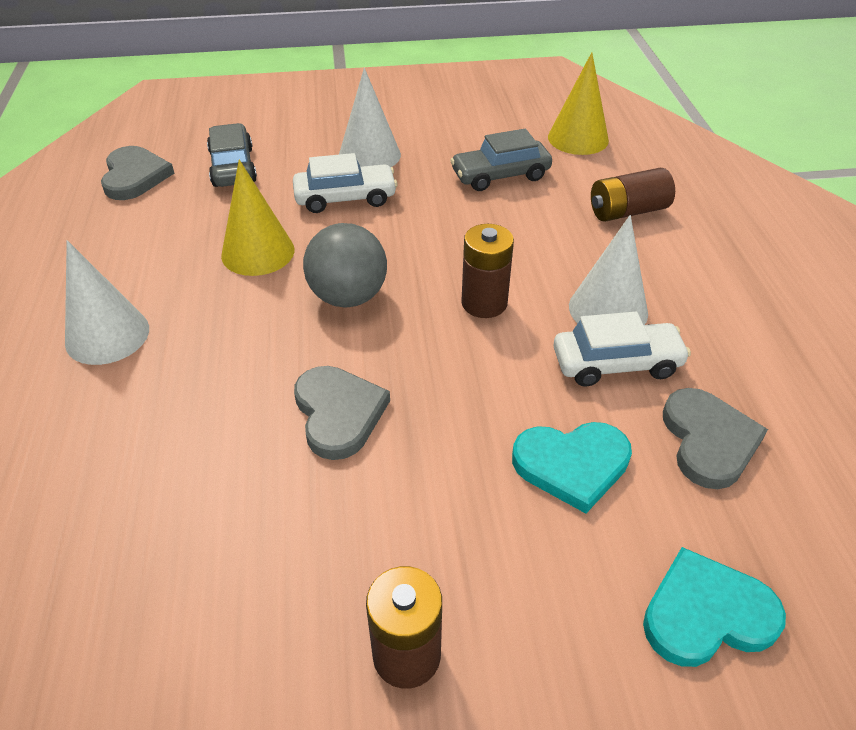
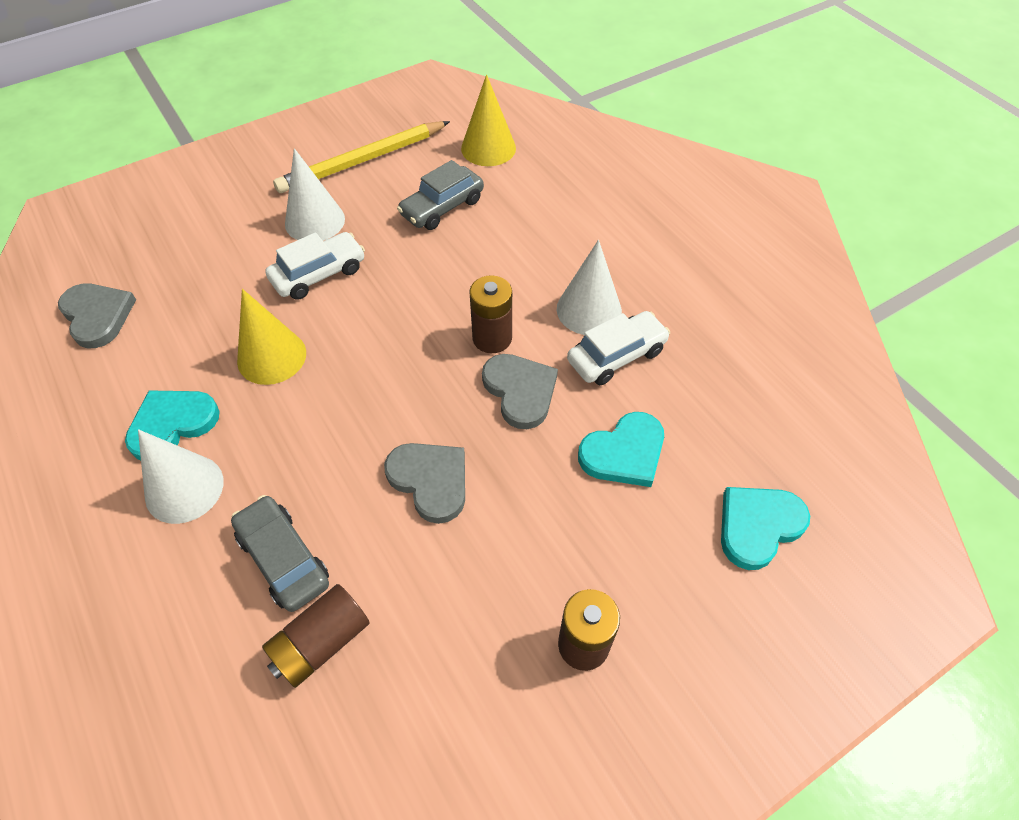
camera: 25 degrees left, 10 degrees up
grey car [207,123,257,187] -> grey car moved to [231,495,329,612]
grey ball [303,223,387,308] -> none
brown battery [591,168,675,222] -> brown battery moved to [262,584,370,688]
grey heart [663,388,768,489] -> grey heart moved to [482,354,558,429]
none -> turquoise heart [125,390,220,460]
none -> yellow pencil [273,121,450,193]

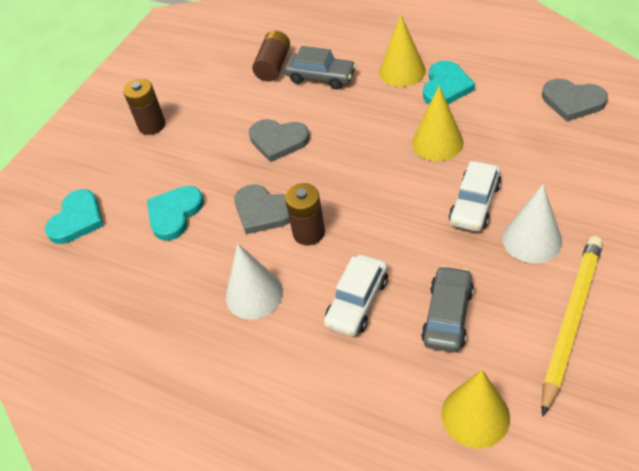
camera: 155 degrees right, 5 degrees down
white cone [138,429,224,524] -> yellow cone [379,14,426,87]
white car [567,311,670,385] -> white car moved to [324,254,388,336]

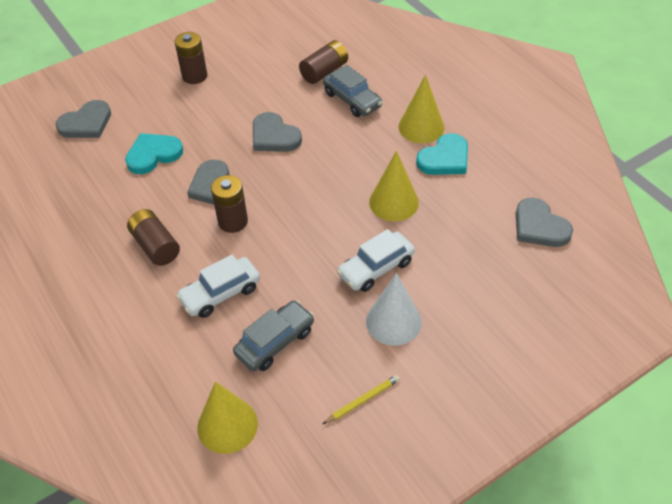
camera: 25 degrees right, 0 degrees up
turquoise heart [45,189,104,244] -> grey heart [56,100,111,138]
white cone [226,244,283,319] -> brown battery [127,209,180,266]
yellow pencil [541,236,603,417] -> yellow pencil [323,375,400,424], size x0.45

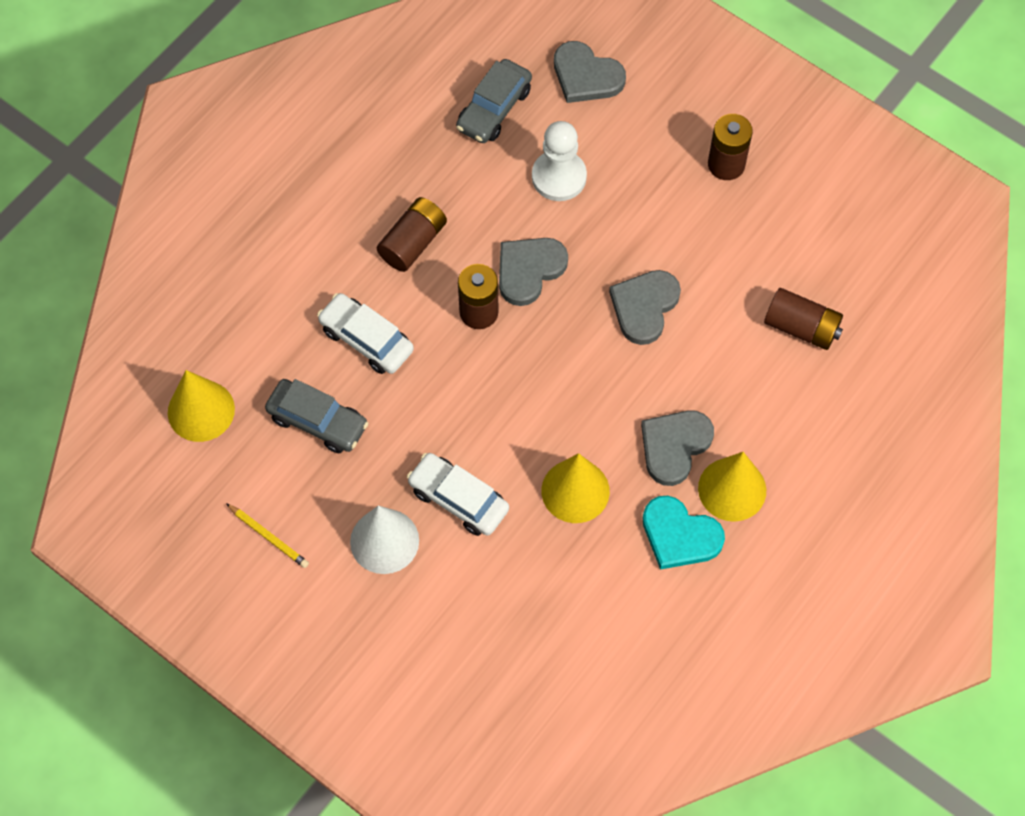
camera: 70 degrees right, 15 degrees up
turquoise heart [125,133,183,174] -> white pawn [532,121,587,201]
grey car [323,65,383,117] -> grey car moved to [456,59,532,143]
grey heart [516,198,573,247] -> grey heart moved to [641,410,714,486]

